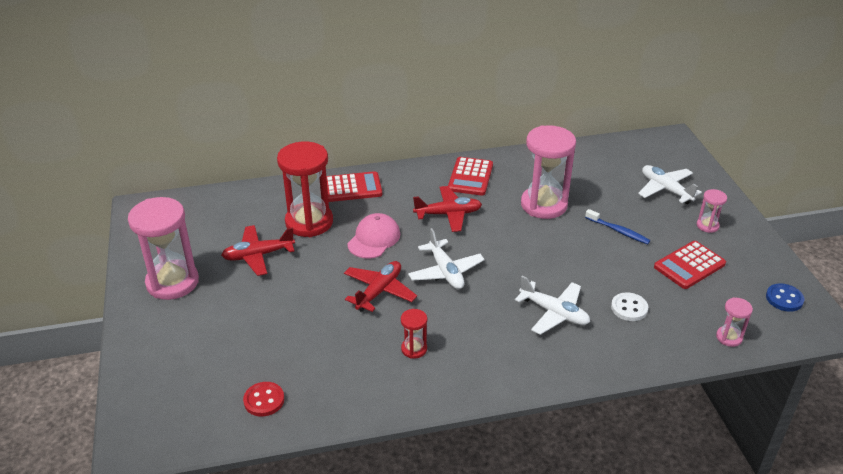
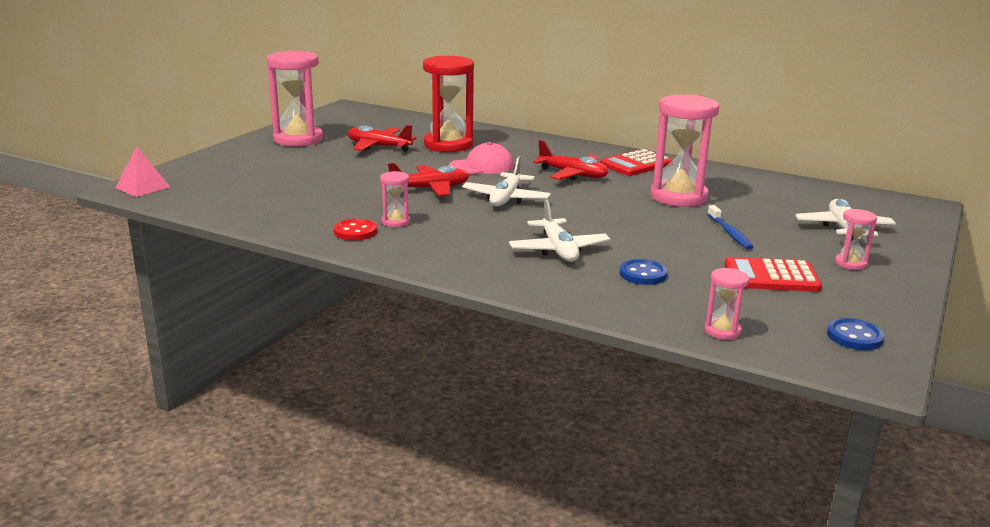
camera: 40 degrees right, 15 degrees down
red button [243,382,284,417] -> red button moved to [334,219,377,241]
red calculator [326,171,382,202] -> none
red hourglass [401,309,427,359] -> pink hourglass [380,171,410,227]
white button [611,292,648,321] -> blue button [620,259,667,285]
none -> pink pyramid [115,147,170,197]

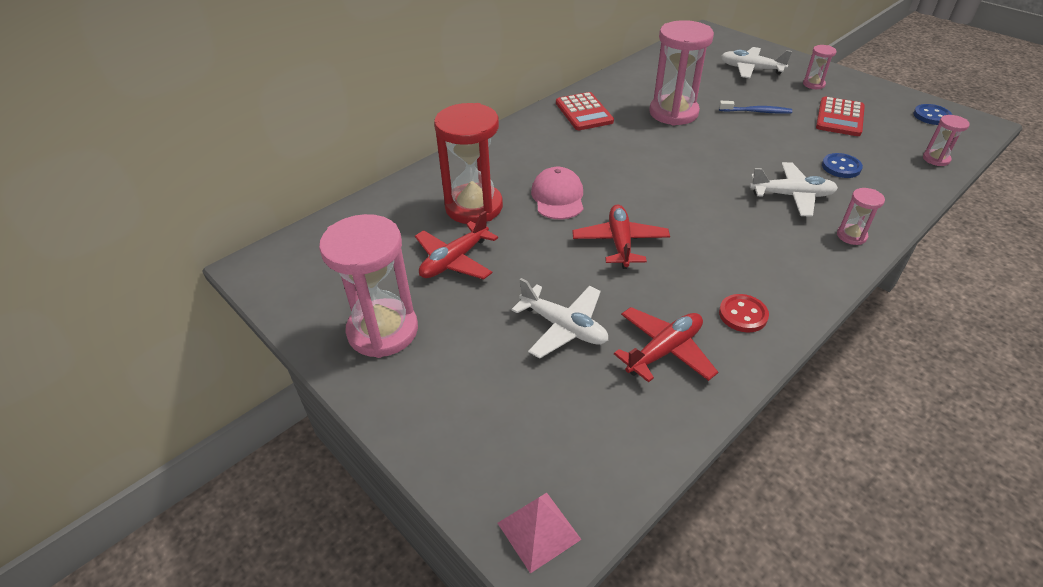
camera: 70 degrees left, 20 degrees up
pink hourglass [380,171,410,227] -> pink hourglass moved to [837,188,885,245]
white plane [462,156,551,206] -> white plane moved to [511,278,608,359]
red plane [533,140,609,181] -> red plane moved to [614,307,718,383]

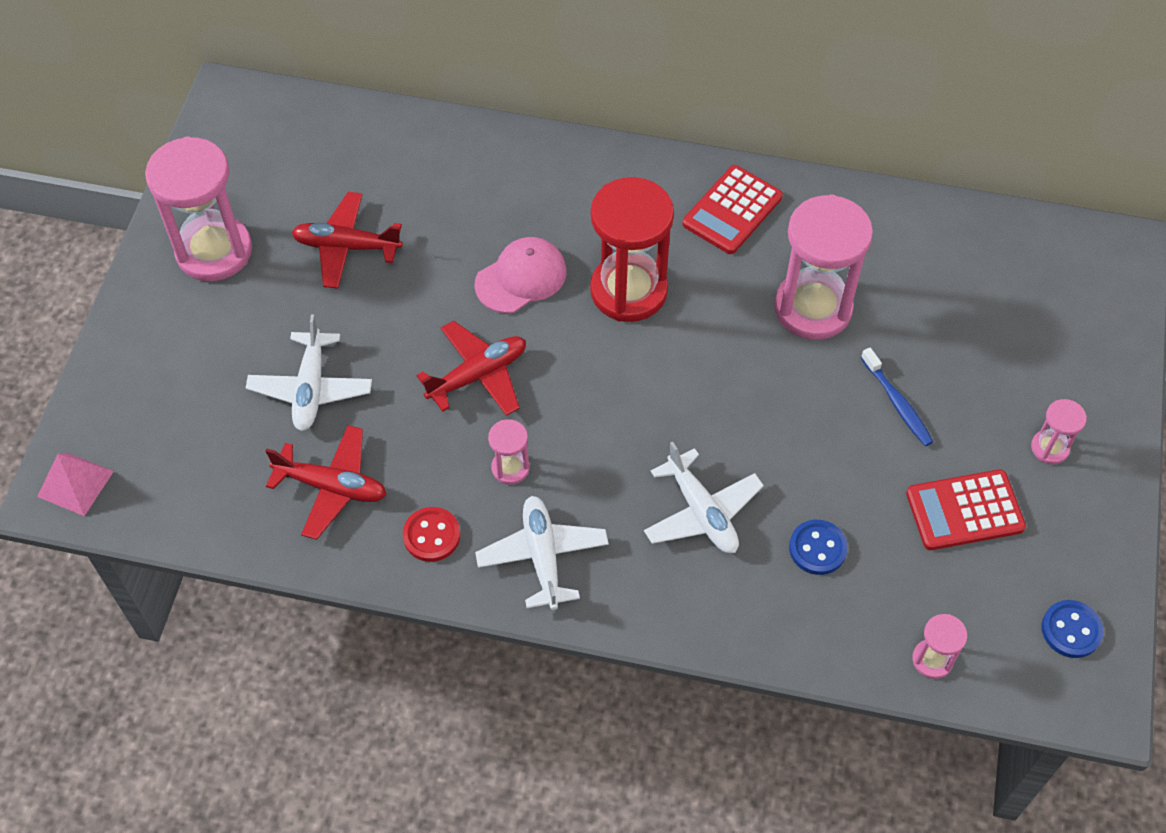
camera: 55 degrees right, 15 degrees up
red hourglass [434,103,503,224] -> red hourglass moved to [590,177,674,322]
white plane [721,47,792,78] -> white plane moved to [475,496,609,610]
pink hourglass [837,188,885,245] -> pink hourglass moved to [488,419,530,484]

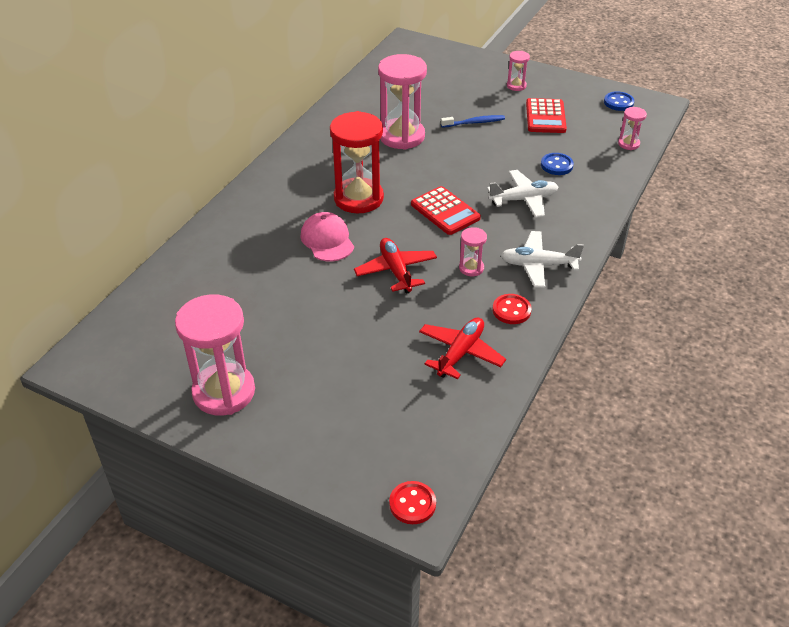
camera: 75 degrees left, 15 degrees down
pink pyramid [37,452,114,516] -> red button [389,481,436,524]
white plane [246,314,372,431] -> none
red plane [291,192,403,289] -> none
red calculator [682,165,783,254] -> red calculator moved to [411,186,481,235]

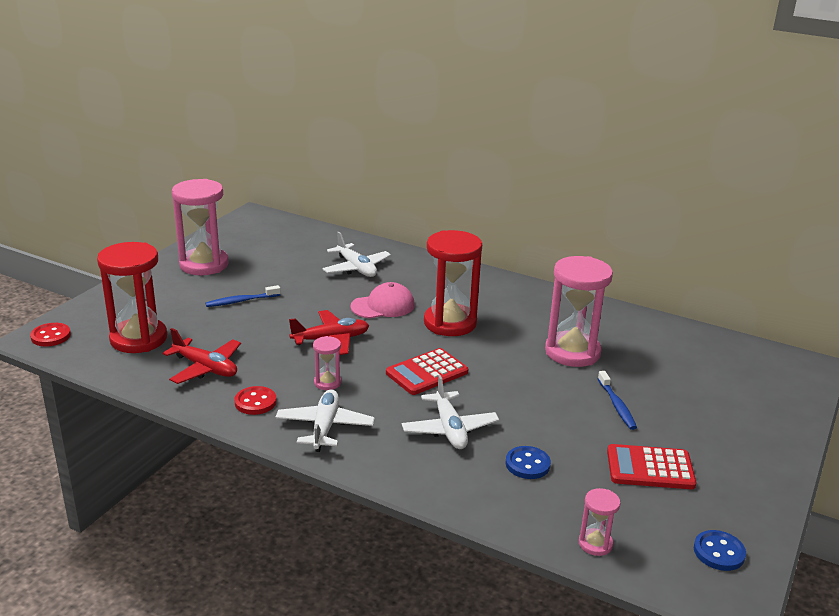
camera: 90 degrees right, 15 degrees down
pink hourglass [507,51,530,91] -> none
none -> red hourglass [97,242,167,353]
none -> blue toothbrush [205,285,281,307]
none -> white plane [323,232,391,277]

